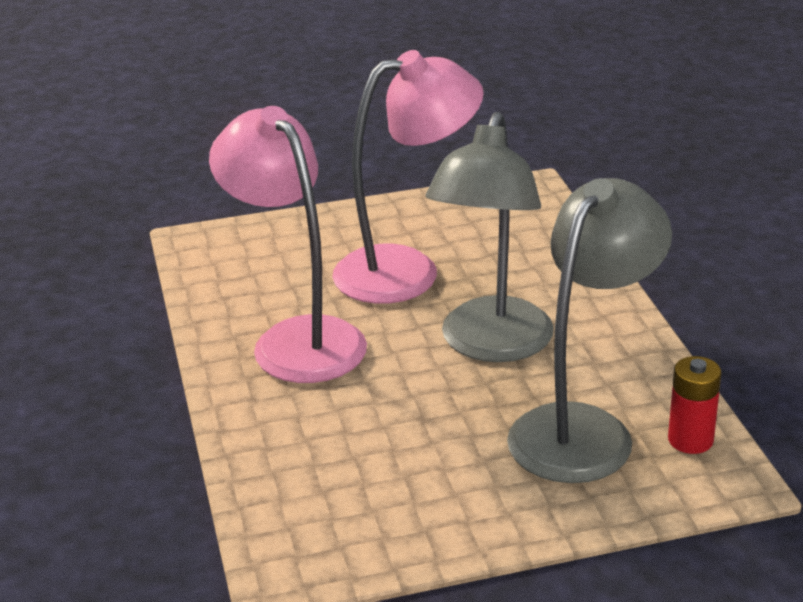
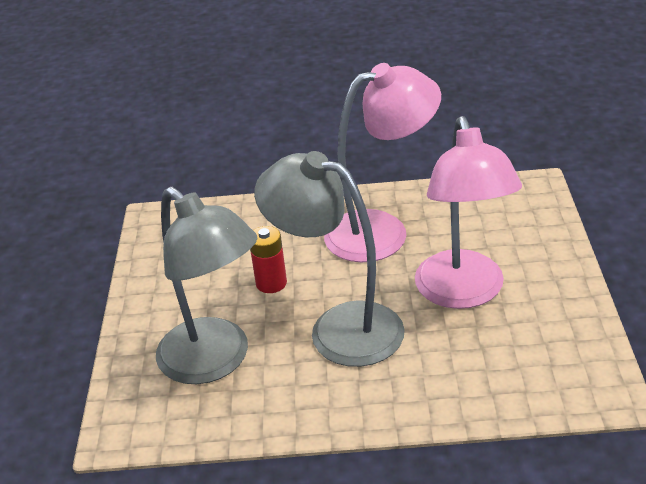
camera: 105 degrees right, 5 degrees up
red battery [668,356,721,454] -> red battery moved to [250,226,287,293]

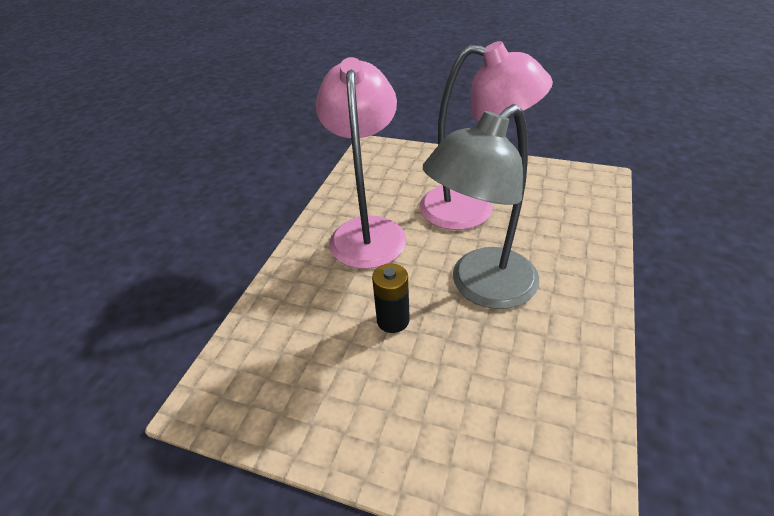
camera: 70 degrees left, 5 degrees up
grey lamp [156,187,257,384] -> none
red battery [250,226,287,293] -> black battery [372,263,410,333]

